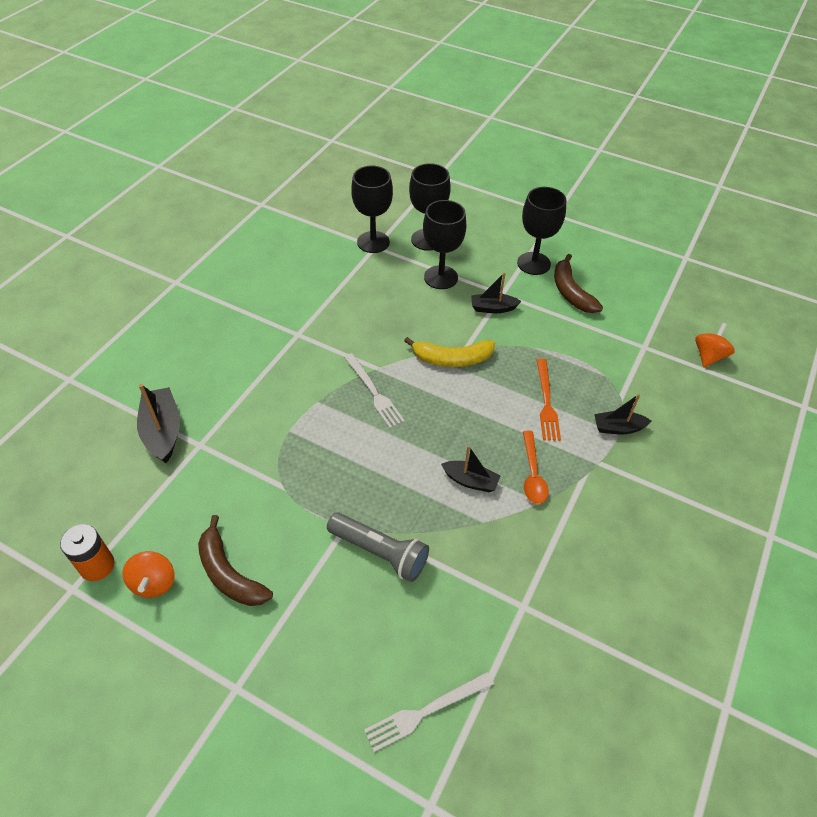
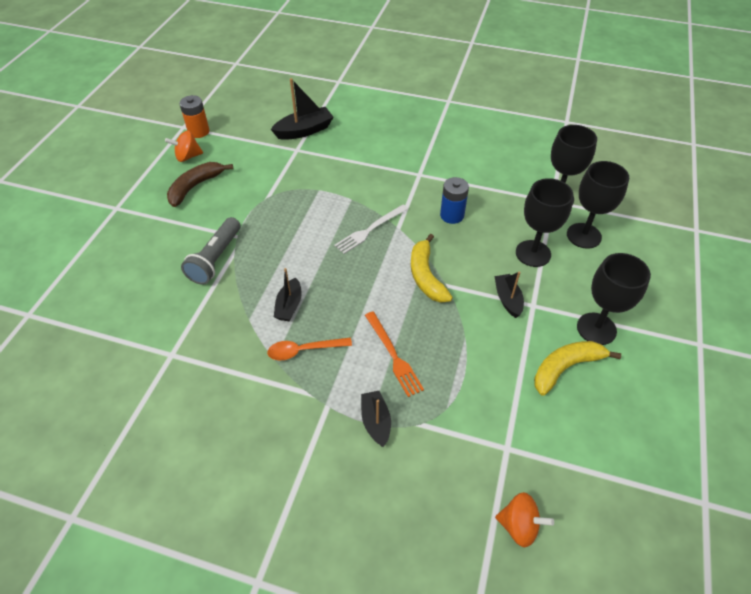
camera: 80 degrees right, 0 degrees up
white fork [364,672,494,752] -> none
orange fork [537,359,561,441] -> orange fork turned 105 degrees counterclockwise [365,311,424,397]
brown banana [554,254,603,313] -> yellow banana [534,341,621,396]
none -> blue battery [440,177,469,224]

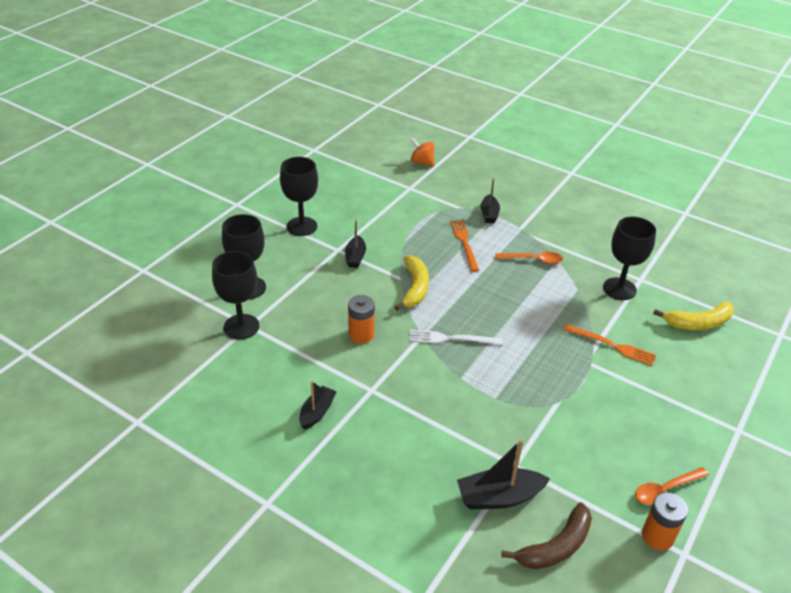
camera: 165 degrees left, 10 degrees down
orange spinning top [165,131,203,162] -> orange spoon [635,467,709,505]
brown banana [167,162,233,207] -> brown banana moved to [501,502,592,569]
grey flashlight [181,217,240,285] -> orange fork [563,324,656,366]
black boat [274,268,302,321] -> black boat moved to [299,381,337,429]
white fork [334,205,408,254] -> white fork turned 150 degrees counterclockwise [409,330,503,345]
blue battery [440,177,469,224] -> orange battery [348,295,375,344]
black goblet [516,178,574,267] -> black goblet moved to [603,217,656,300]
yellow banana [534,341,621,396] -> yellow banana moved to [653,302,734,330]

